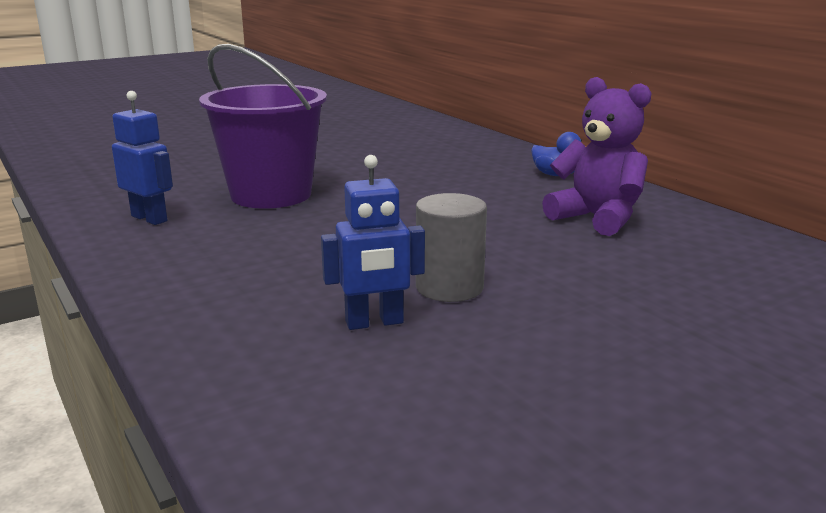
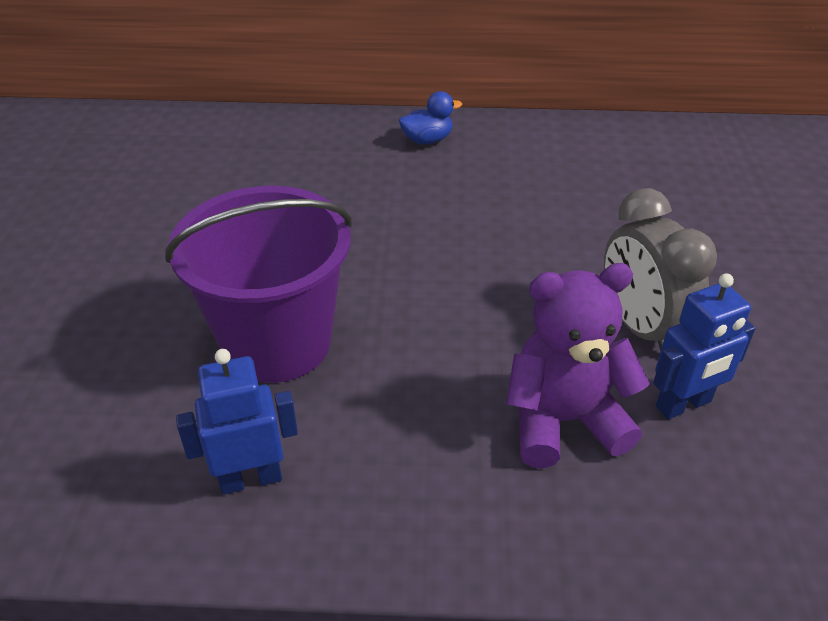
camera: 55 degrees left, 20 degrees up
blue robot [321,155,425,330] -> blue robot turned 45 degrees clockwise [653,273,755,419]
grey cylinder [416,193,487,302] -> grey clock [604,188,717,351]
purple teddy bear [542,77,651,236] -> purple teddy bear moved to [506,263,650,468]

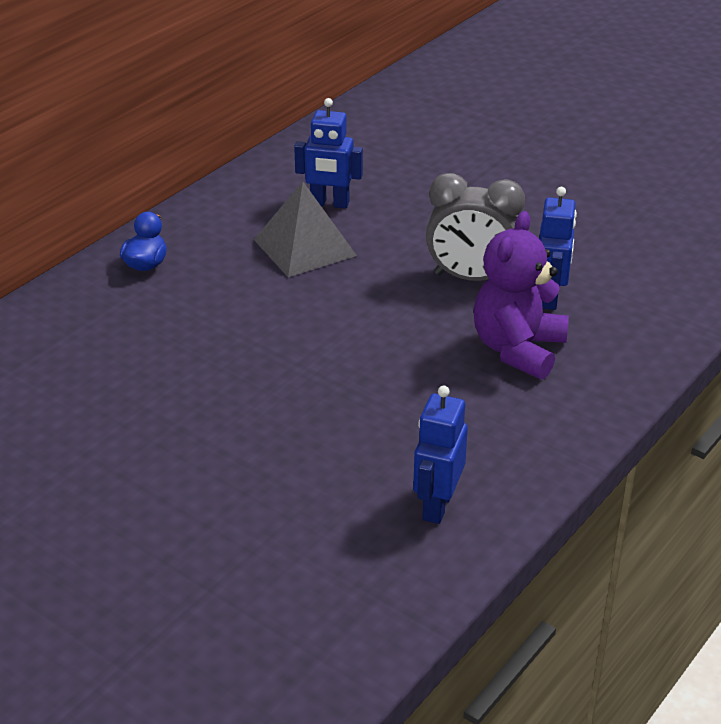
camera: 55 degrees left, 5 degrees down
purple bucket [165,186,352,383] -> none
none -> grey pyramid [254,182,357,277]
none -> blue robot [294,98,363,208]

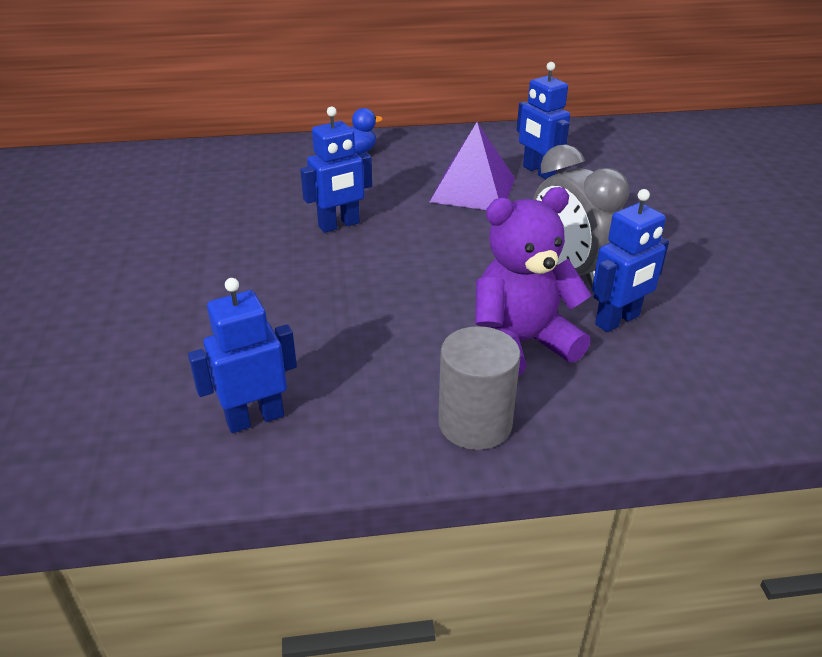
camera: 45 degrees right, 0 degrees up
grey pyramid [254,182,357,277] -> purple pyramid [430,122,515,210]
none -> blue robot [300,107,372,233]
none -> grey cylinder [438,326,520,450]

